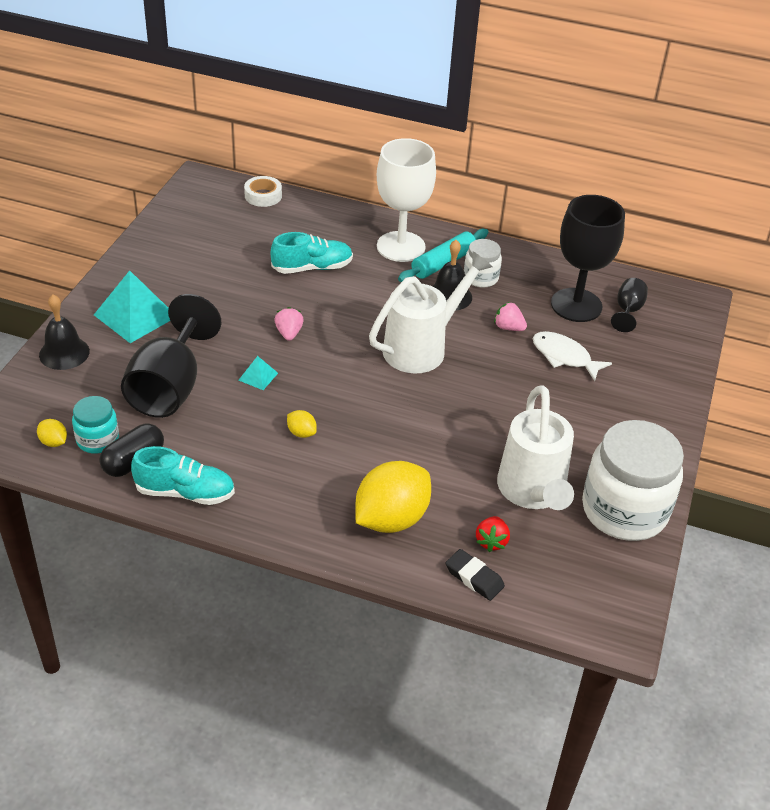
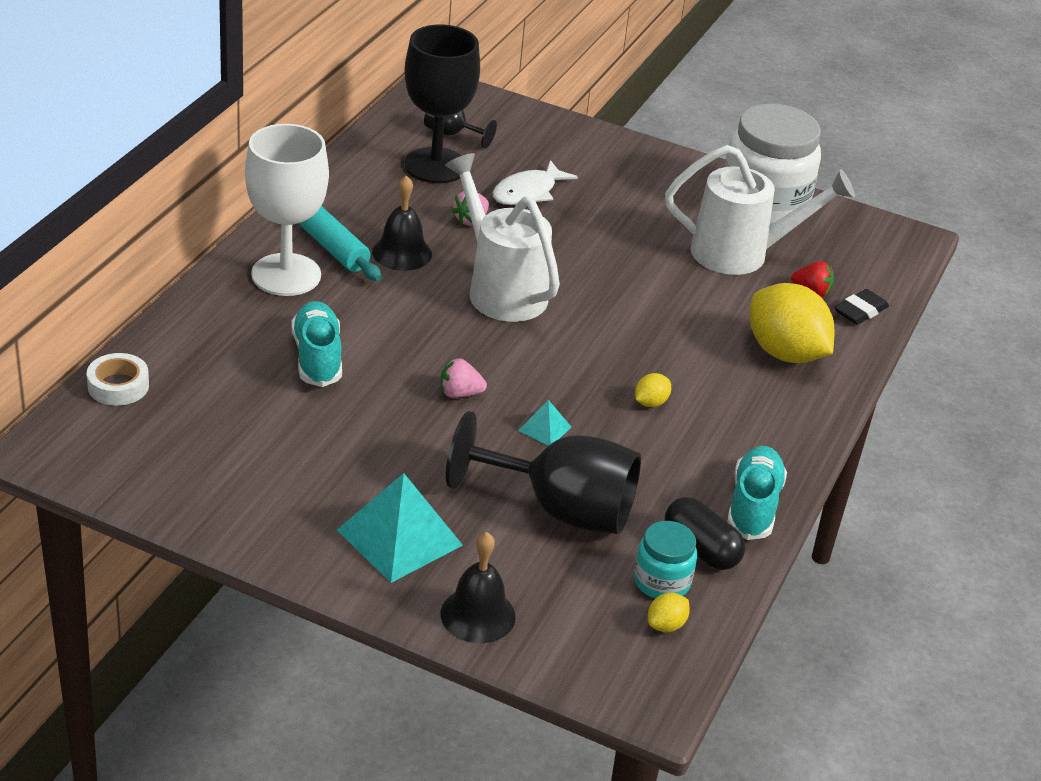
camera: 85 degrees left, 5 degrees down
white jar [464,239,502,288] -> none

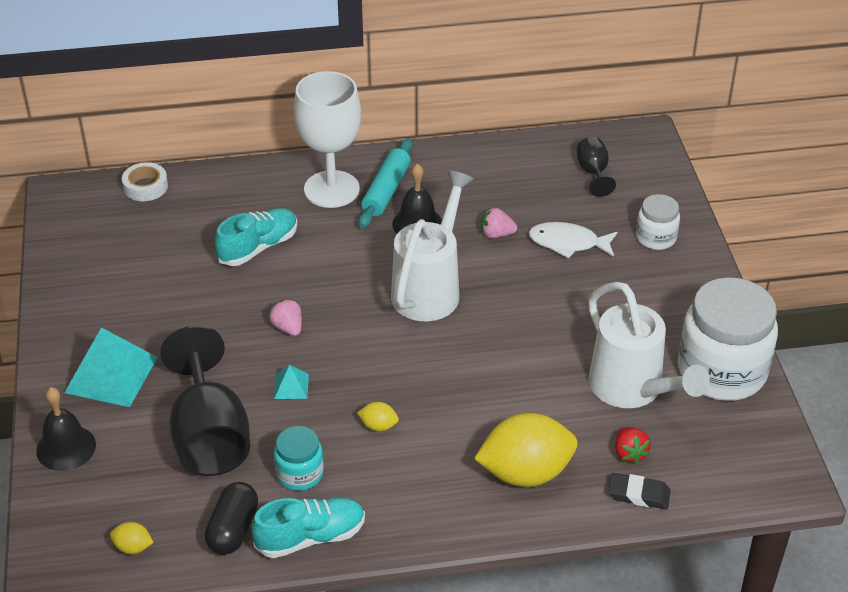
camera: 60 degrees right, 5 degrees up
black goblet [404,25,480,183] -> none
turquoise jar [634,521,697,598] -> turquoise jar moved to [274,426,324,491]
yellow lemon [750,283,834,363] -> yellow lemon turned 60 degrees clockwise [474,413,578,487]
none -> white jar [636,194,680,250]

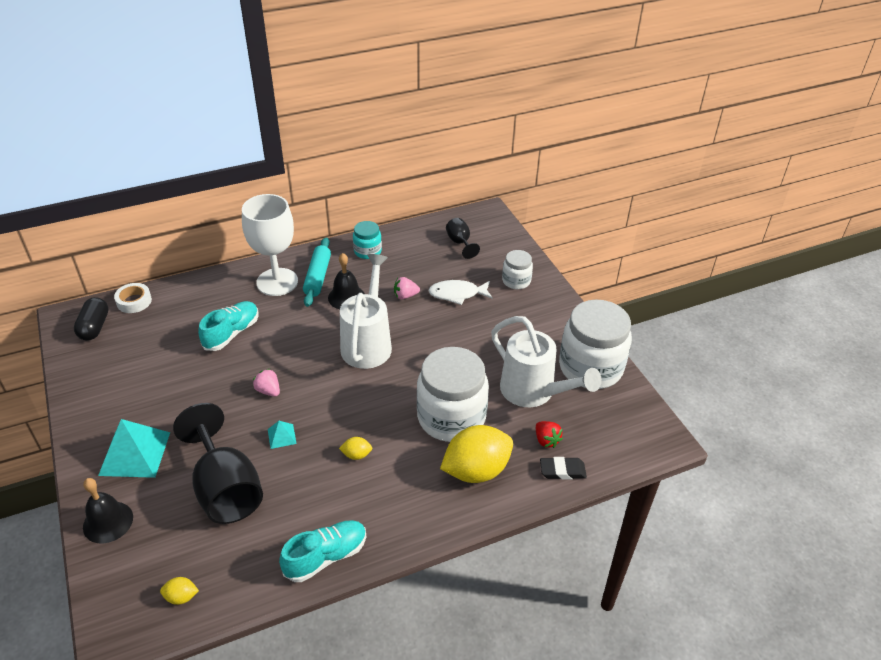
camera: 15 degrees left, 0 degrees up
black capsule [205,482,258,555] -> black capsule moved to [74,297,109,340]
turquoise jar [274,426,324,491] -> turquoise jar moved to [353,221,382,259]
none -> white jar [417,347,489,442]

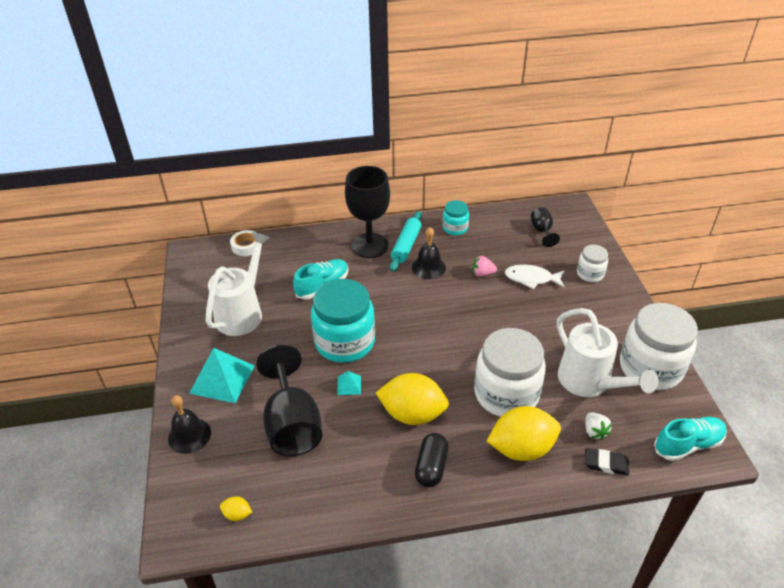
camera: 15 degrees right, 0 degrees up
black capsule [74,297,109,340] -> black capsule moved to [415,433,449,487]
white goblet [242,194,298,296] -> black goblet [345,166,390,258]
pink strawberry [253,369,280,397] -> turquoise jar [311,279,375,363]
turquoise shoe [279,520,366,582] -> turquoise shoe moved to [654,417,727,461]
yellow lemon [339,437,372,460] -> yellow lemon [376,373,449,425], size x2.39
white watering can [340,254,392,369] -> white watering can moved to [206,232,270,336]
red strawberry [536,421,563,448] -> white strawberry [585,412,612,440]

